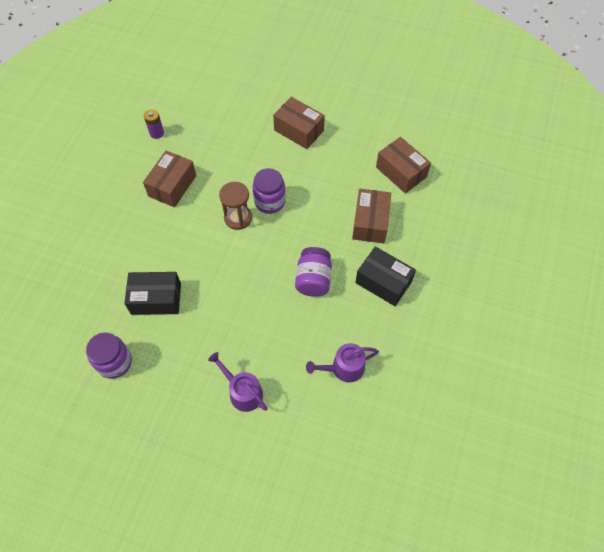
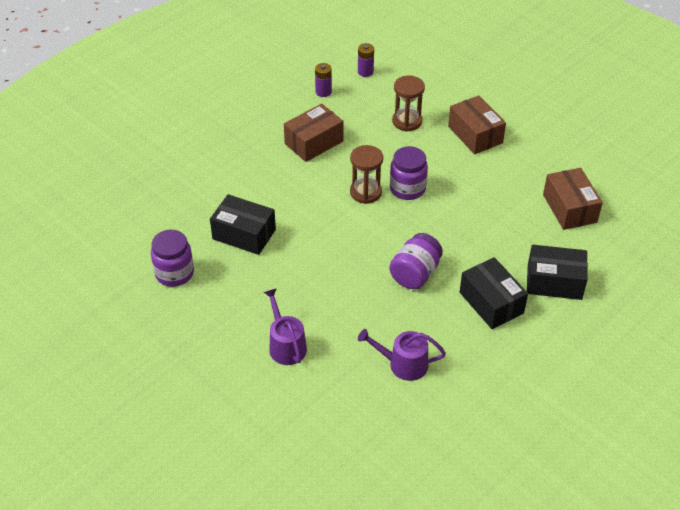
camera: 25 degrees right, 15 degrees down
brown box [352,189,391,243] -> none
none -> purple battery [358,43,374,77]
none -> brown hourglass [392,76,425,131]
none -> black box [527,245,588,300]

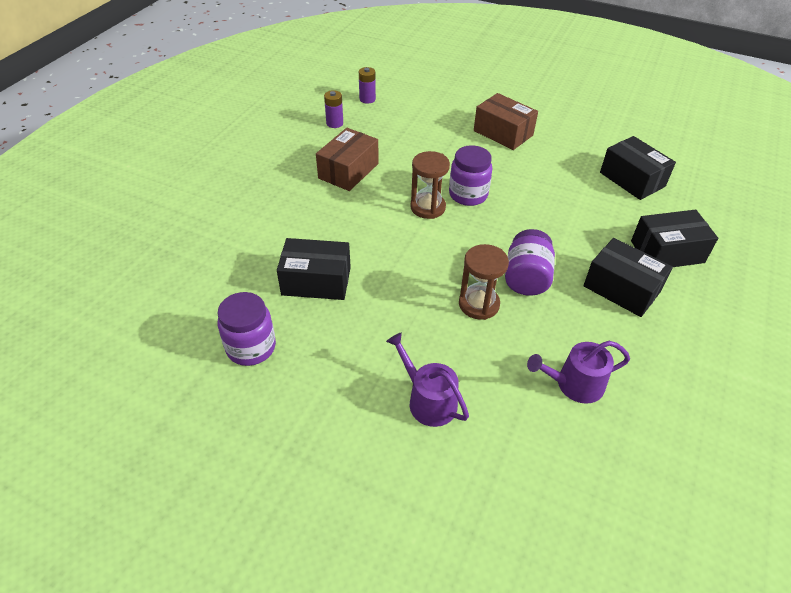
camera: 20 degrees left, 0 degrees up
brown hourglass [392,76,425,131] -> brown hourglass moved to [459,244,509,320]
brown box [543,168,603,230] -> black box [600,136,676,200]

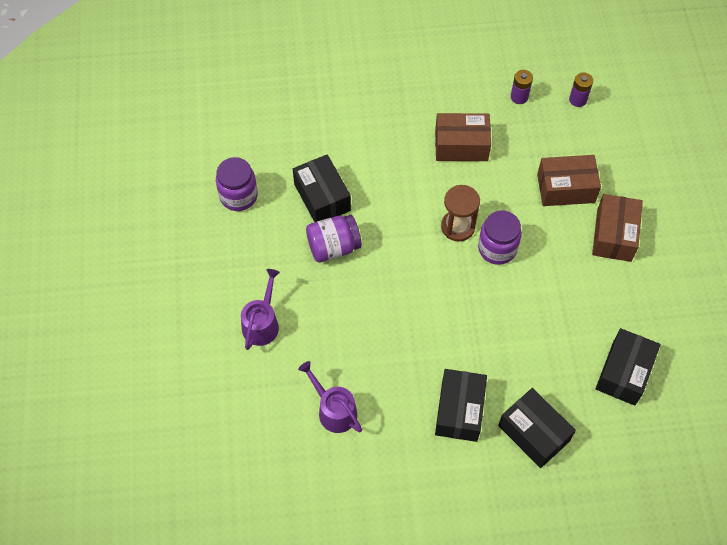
camera: 60 degrees right, 15 degrees up
brown hourglass [459,244,509,320] -> none
purple jar [505,229,555,296] -> purple jar moved to [306,215,362,263]
none -> brown box [537,155,601,206]

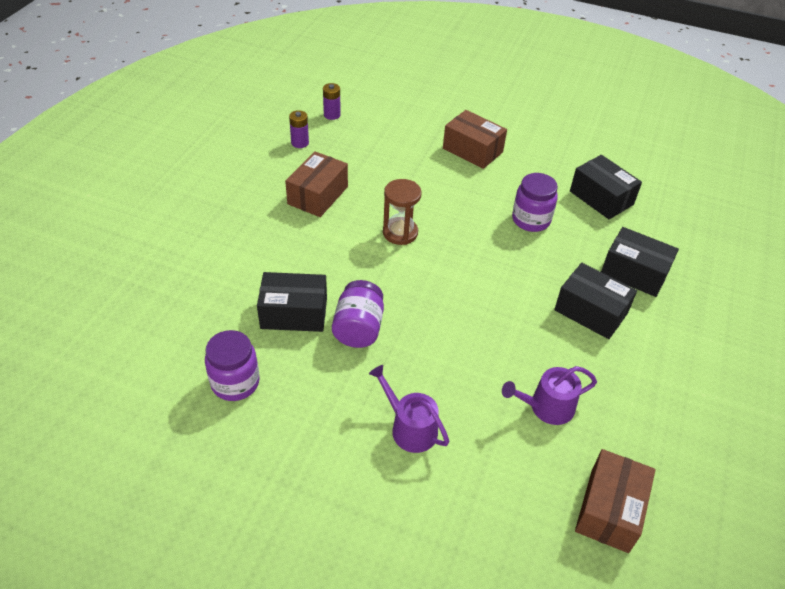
camera: 65 degrees left, 15 degrees down
purple jar [478,210,522,265] -> purple jar moved to [512,173,558,232]
black box [498,388,576,468] -> black box turned 45 degrees clockwise [601,227,679,297]
brown box [537,155,601,206] -> brown box moved to [575,449,655,553]

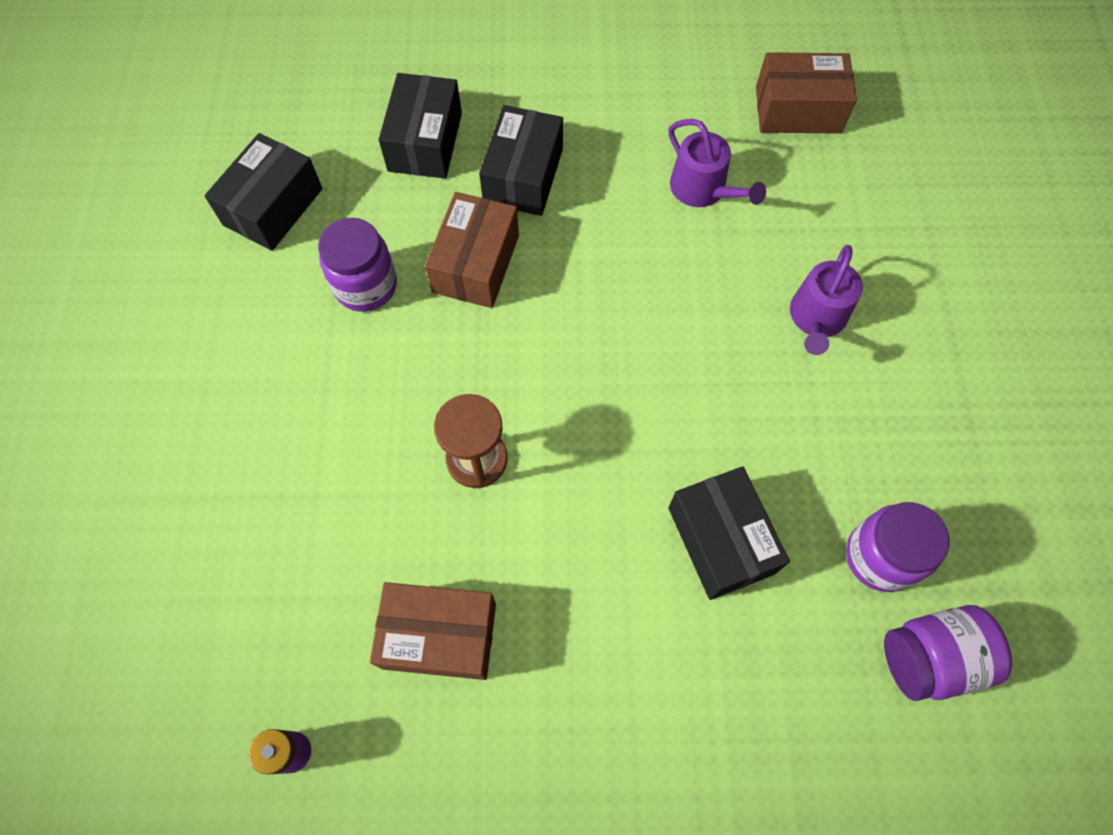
camera: 110 degrees left, 20 degrees up
purple battery [323,83,341,120] -> none
purple jar [332,280,384,348] -> purple jar moved to [884,605,1012,701]
brown box [443,110,507,169] -> brown box moved to [425,192,519,308]

